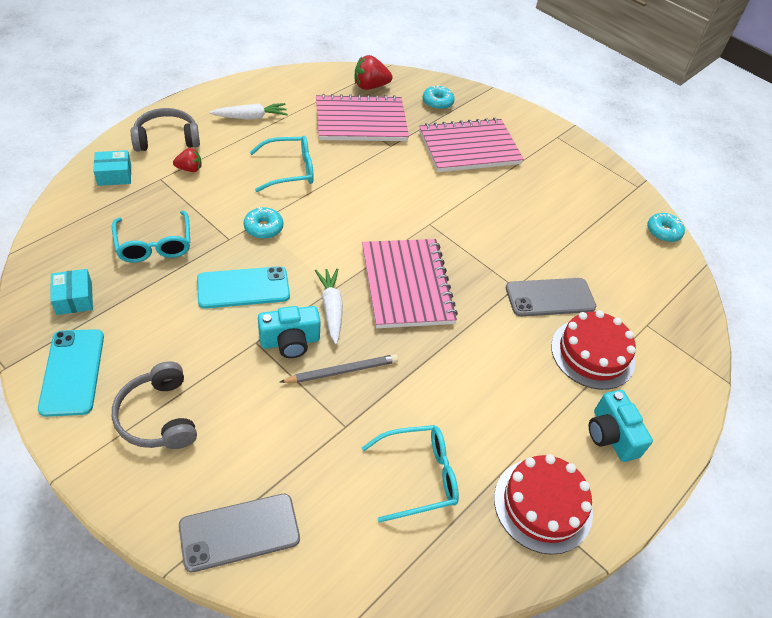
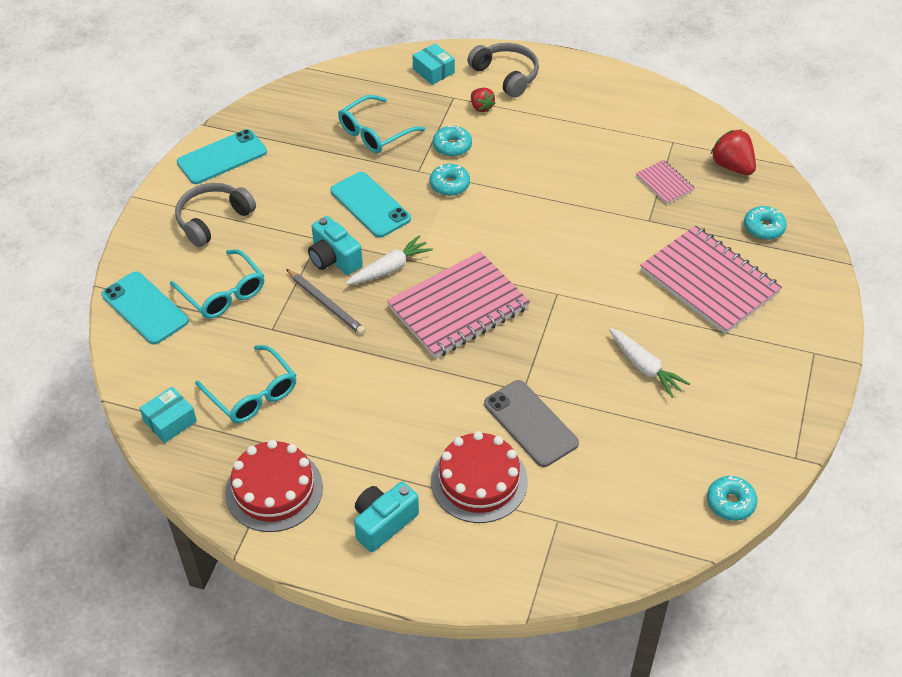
camera: 70 degrees right, 0 degrees up
turquoise box [50,269,93,315] -> turquoise box moved to [139,387,197,443]
grey phone [179,494,300,572] -> turquoise phone [102,272,189,345]
white carrot [209,103,288,120] -> white carrot moved to [609,328,690,398]
turquoise glasses [250,136,314,192] -> turquoise glasses moved to [170,249,264,319]
pink notebook [316,94,409,141] -> pink notebook [636,160,695,204], size x0.46
none -> turquoise donut [433,125,472,157]

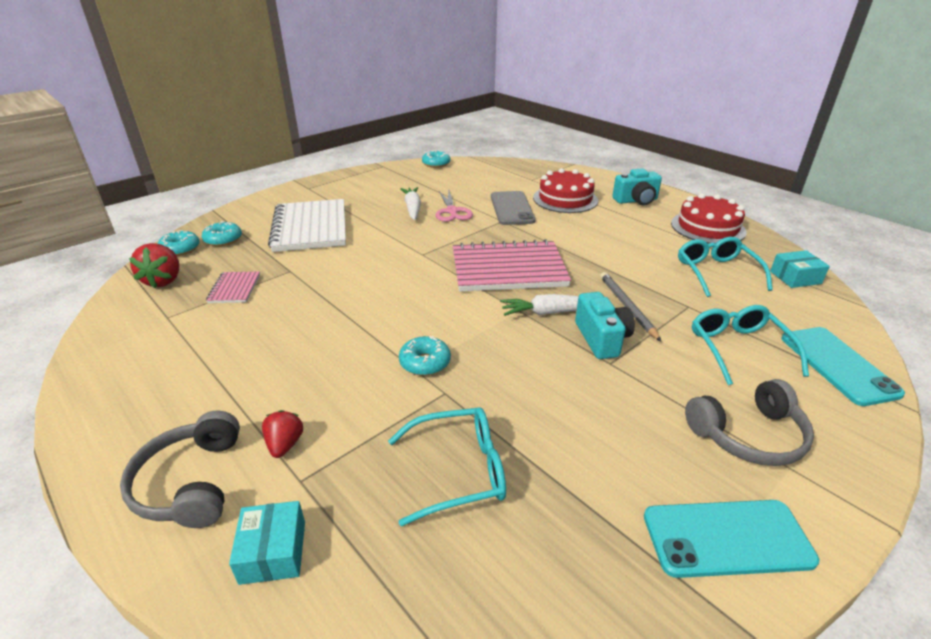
camera: 150 degrees left, 15 degrees down
turquoise phone [330,172,411,238] -> none
turquoise donut [433,125,472,157] -> turquoise donut moved to [157,230,200,256]
pink notebook [640,225,782,334] -> white notebook [268,199,346,252]
none -> pink scissors [436,190,473,222]

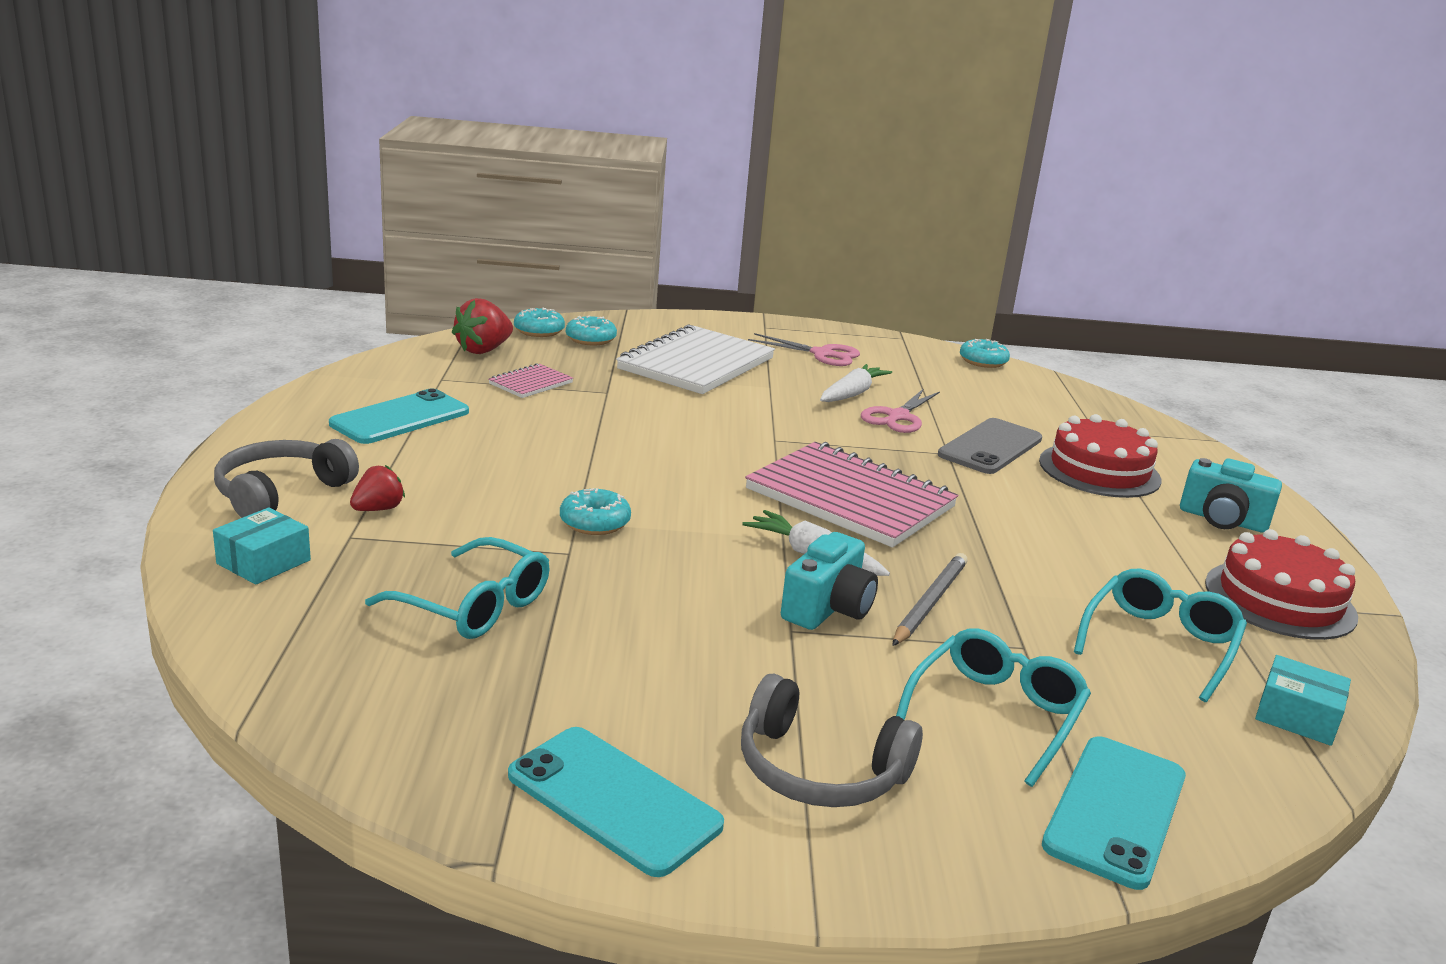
camera: 40 degrees right, 10 degrees down
none -> turquoise phone [329,388,469,444]
none -> pink scissors [748,333,860,366]

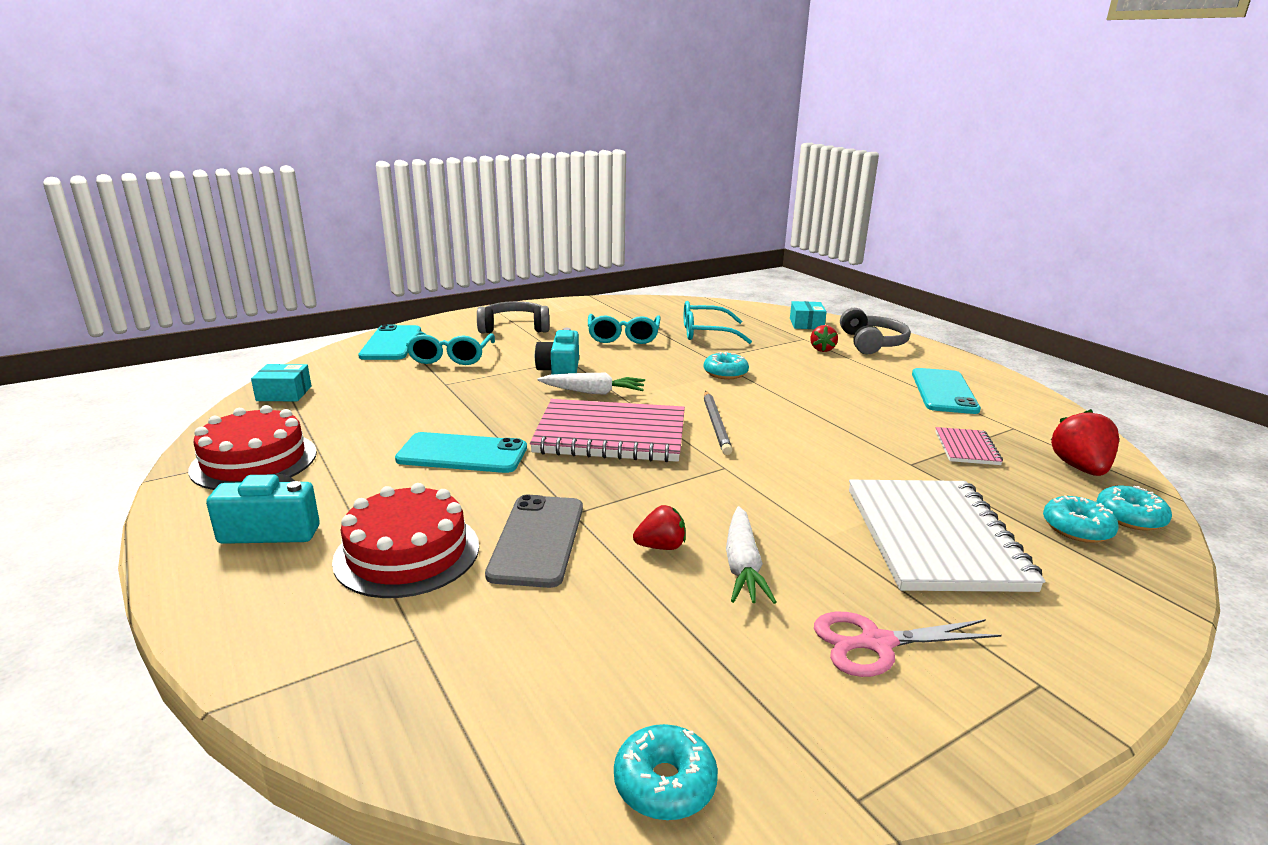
camera: 150 degrees right, 0 degrees up
turquoise phone [508,727,724,877] -> turquoise phone moved to [395,432,527,473]
pink scissors [861,388,940,433] -> red strawberry [633,505,686,550]
grey pencil [892,553,968,646] -> grey pencil moved to [704,391,733,455]
turquoise glasses [1074,568,1247,702] -> turquoise glasses moved to [588,314,661,344]

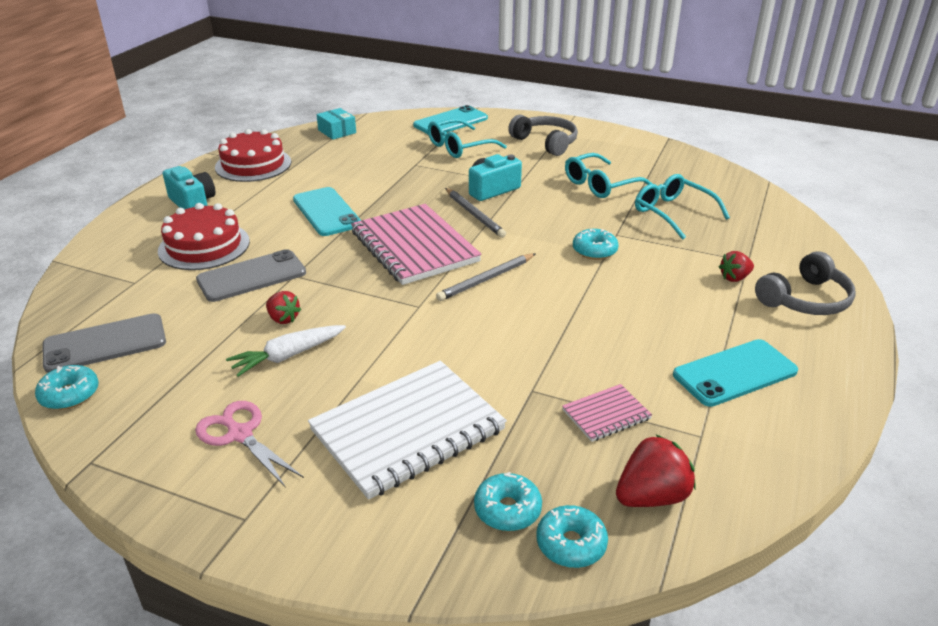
camera: 55 degrees right, 10 degrees up
white carrot [538,373,645,395] -> grey pencil [445,188,506,238]
turquoise box [790,301,827,329] -> none
none -> grey phone [43,313,166,373]

